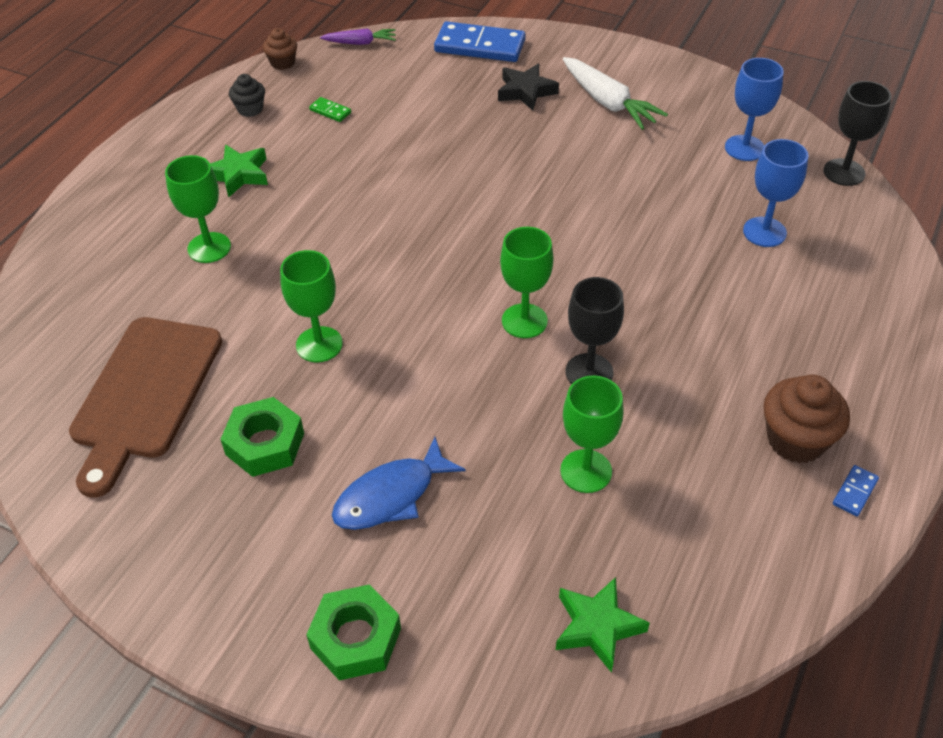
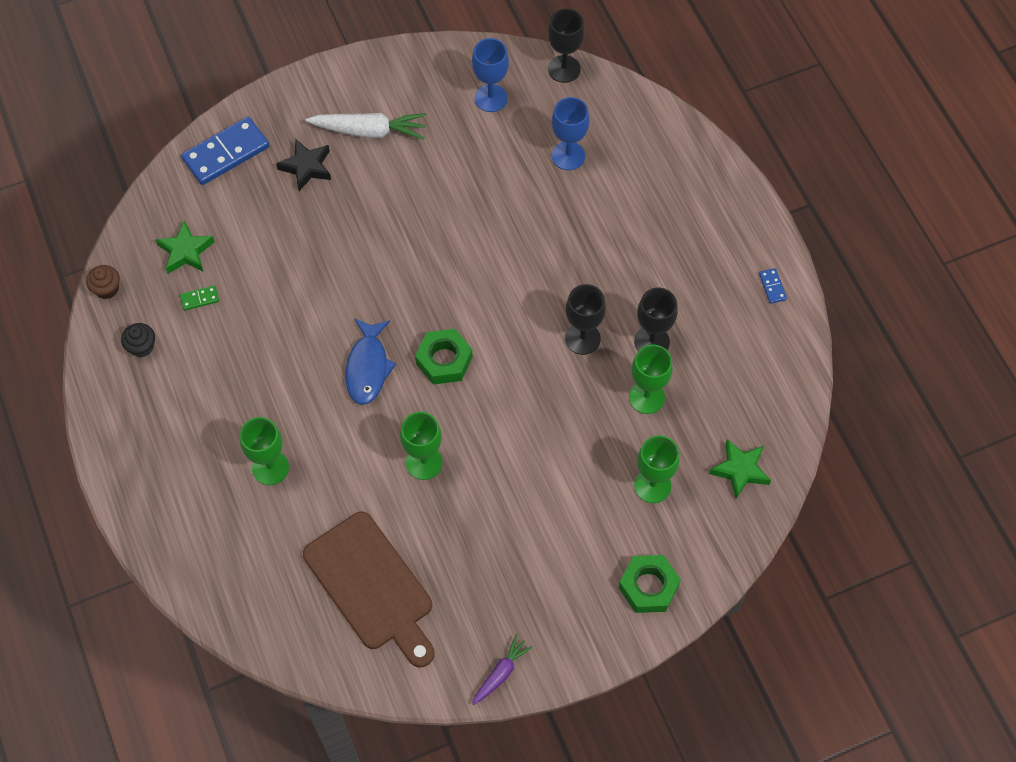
camera: 50 degrees left, 15 degrees up
green star [210,145,268,198] -> green star moved to [156,220,215,274]
green nut [221,397,304,477] -> green nut moved to [415,329,473,385]
purple carrot [320,28,396,45] -> purple carrot moved to [472,635,533,705]
blue fish [332,437,466,530] -> blue fish moved to [345,318,396,405]
green goblet [500,227,553,338] -> green goblet moved to [634,435,680,503]
brown cupcake [764,375,850,463] -> none
none -> black goblet [634,288,678,351]

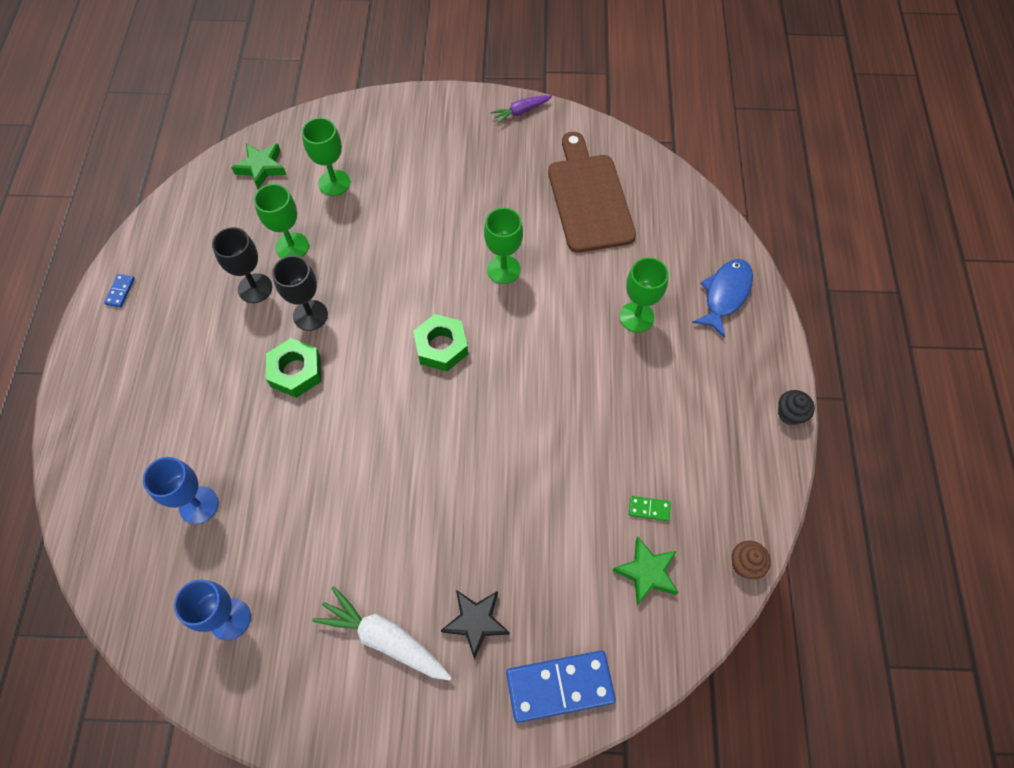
camera: 155 degrees left, 0 degrees up
black cupcake [121,323,155,357] -> black cupcake moved to [778,390,815,425]
blue fish [345,318,396,405] -> blue fish moved to [692,259,753,338]
black goblet [548,8,585,83] -> none
green nut [619,555,681,613] -> green nut moved to [266,338,321,398]

